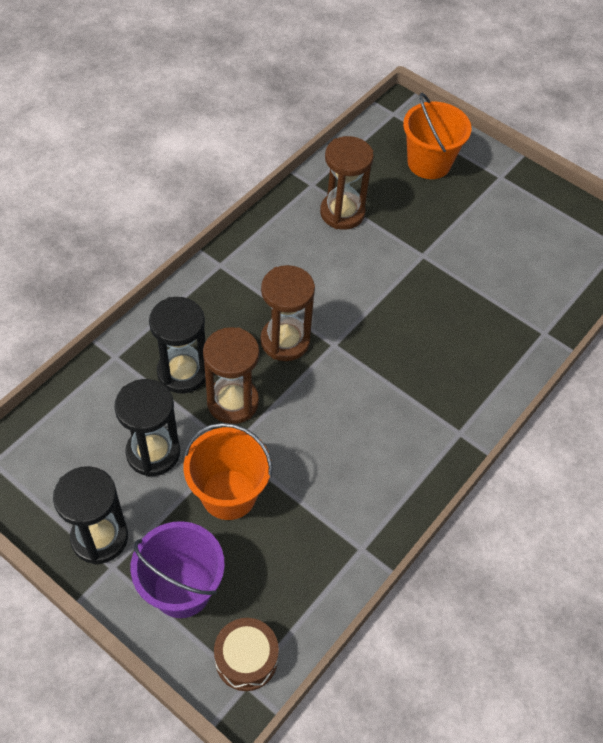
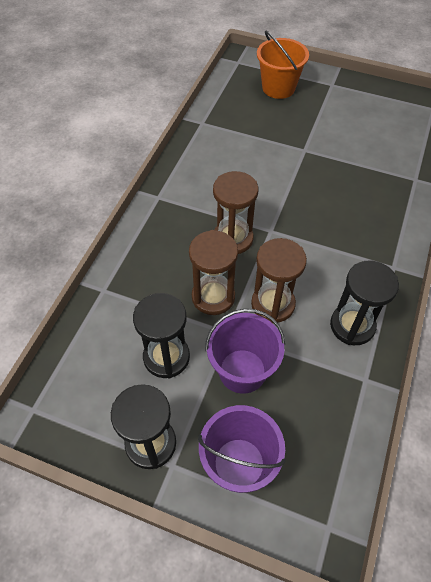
camera: 15 degrees left, 0 degrees up
black hourglass [149,297,206,393] -> black hourglass moved to [330,260,399,345]
orange bucket [184,423,272,520] -> purple bucket [205,309,285,394]
brown drum [214,618,279,691] -> none
brown hourglass [320,136,374,230] -> brown hourglass moved to [251,238,307,323]

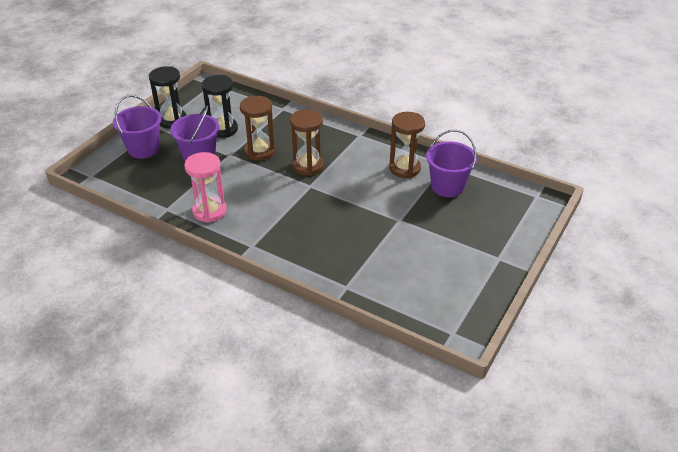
camera: 100 degrees right, 15 degrees down
brown hourglass [251,238,307,323] -> brown hourglass moved to [389,112,425,178]
orange bucket [257,31,309,99] -> none
black hourglass [330,260,399,345] -> pink hourglass [184,152,227,223]
none -> purple bucket [426,130,477,197]

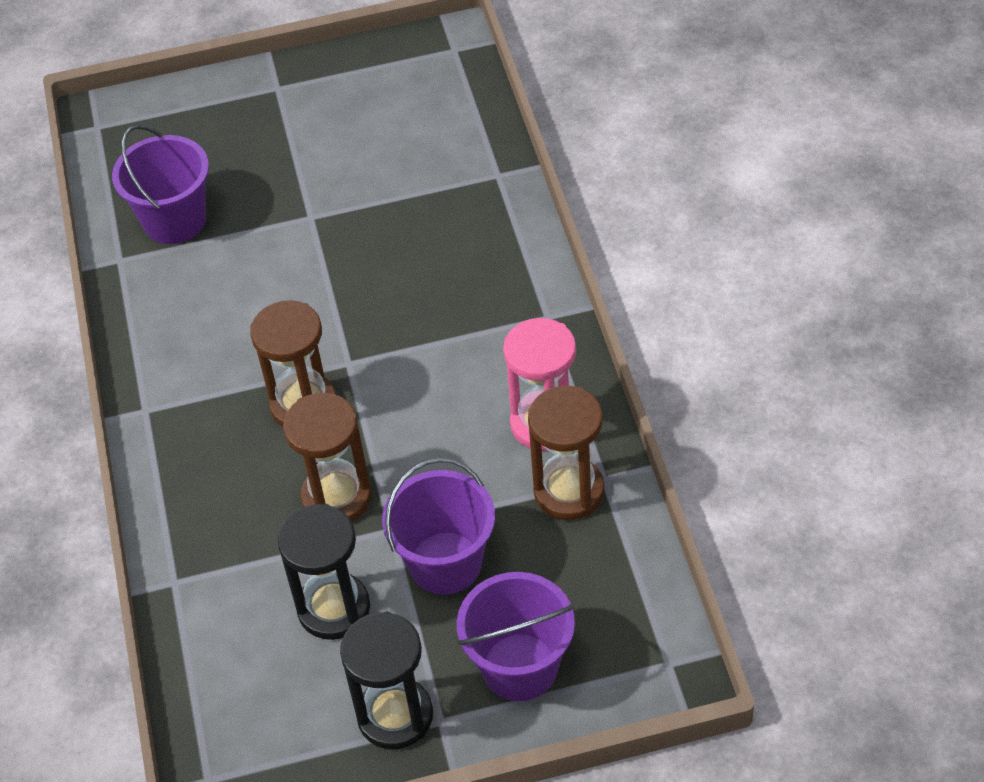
camera: 130 degrees left, 10 degrees up
brown hourglass [389,112,425,178] -> brown hourglass moved to [528,386,604,520]

